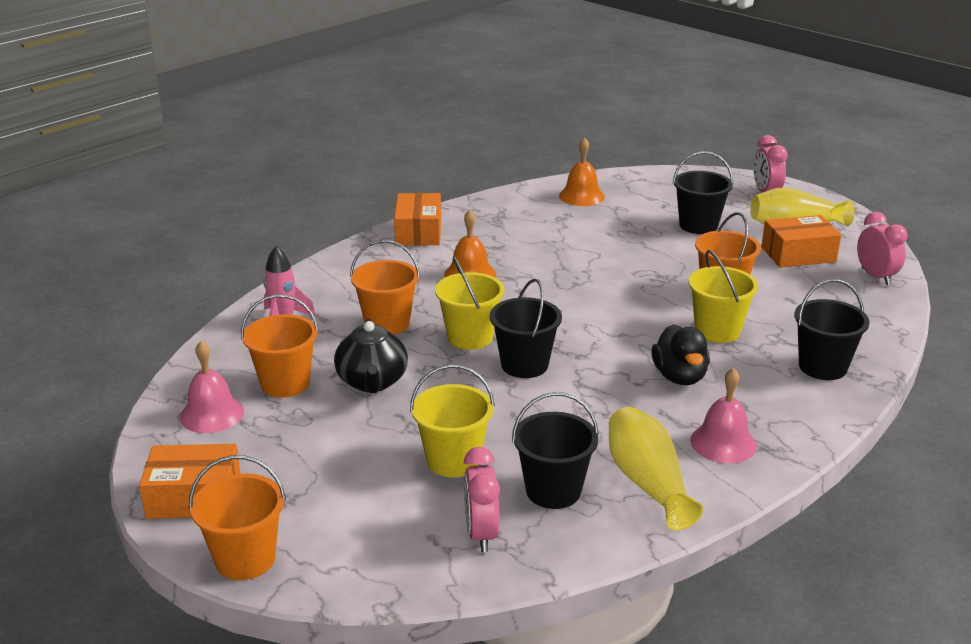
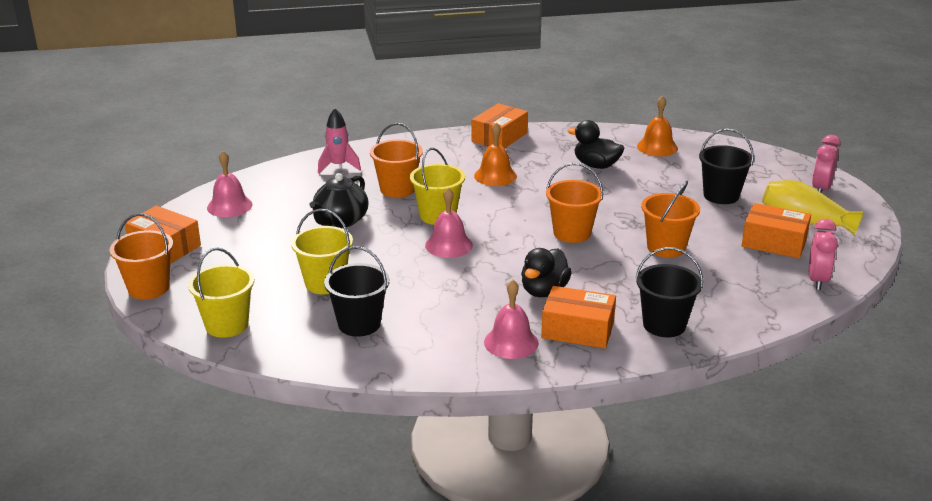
camera: 35 degrees right, 0 degrees up
orange bucket [241,294,319,398] -> orange bucket moved to [546,163,603,243]
pink clock [464,447,500,552] -> none
black bucket [490,279,562,378] -> pink bell [425,187,473,258]
yellow vase [609,407,703,531] -> none
yellow bucket [688,250,758,343] -> yellow bucket moved to [188,248,254,338]
none -> orange box [541,286,616,349]
none -> black duck [568,120,624,169]

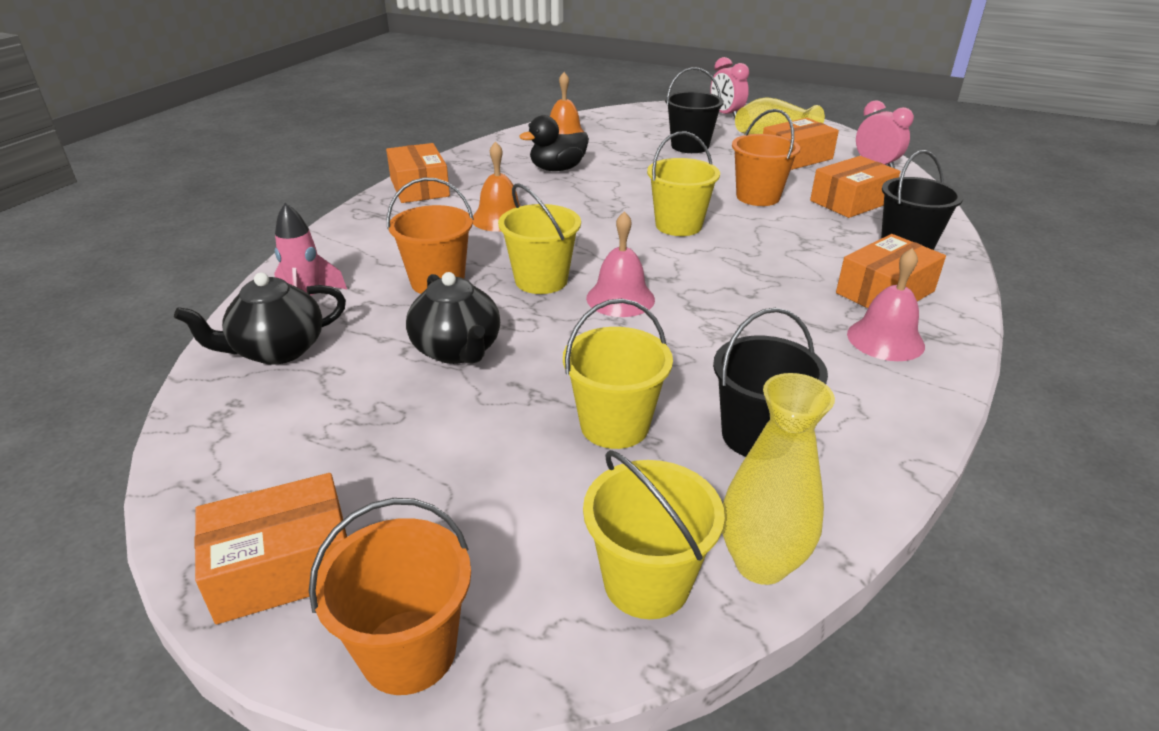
camera: 55 degrees left, 5 degrees up
pink bell [207,151,253,217] -> none
black duck [521,248,572,297] -> none
orange bucket [546,163,603,243] -> yellow bucket [647,131,720,236]
none -> black teapot [174,272,346,365]
none -> yellow vase [722,373,835,585]
none -> orange box [810,156,900,218]

